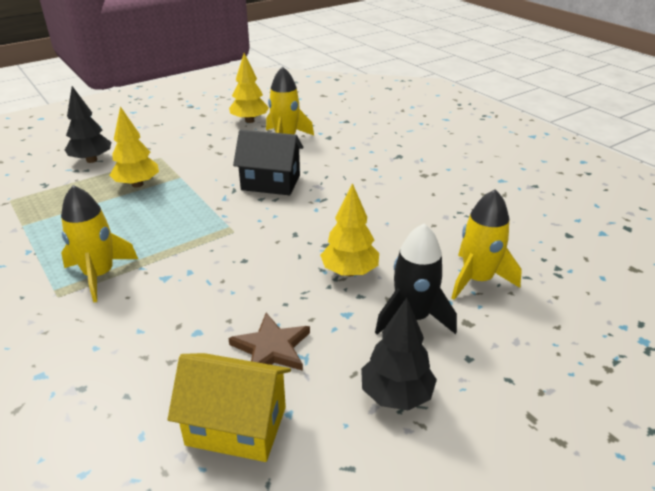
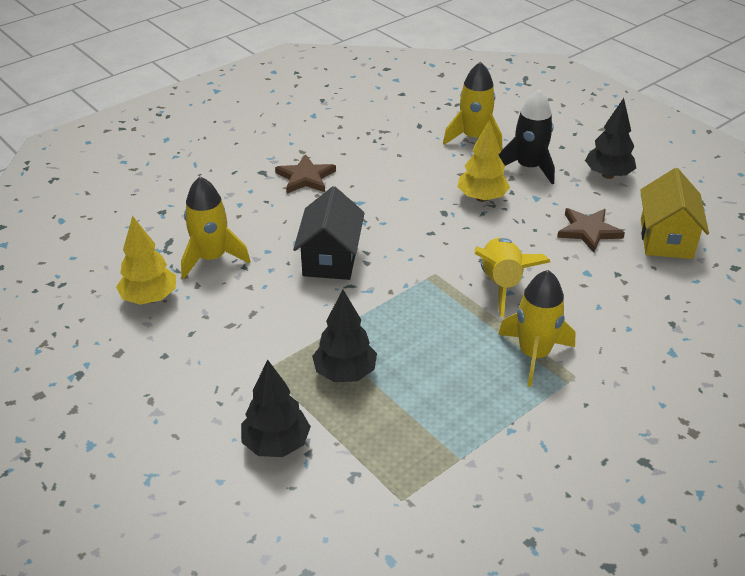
camera: 95 degrees left, 5 degrees up
yellow tree [110,106,159,188] -> black tree [312,290,377,382]
none -> brown star [275,154,336,193]
none -> yellow rocket [474,238,550,317]

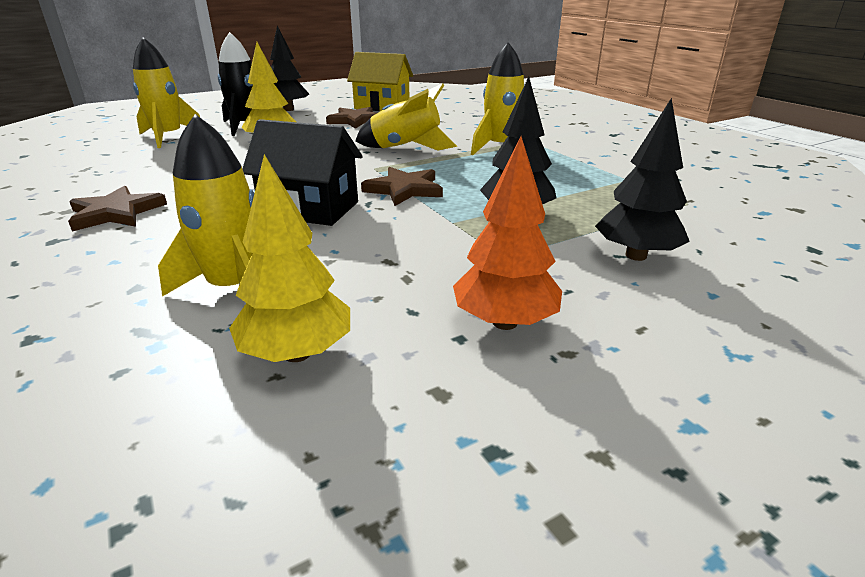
camera: 80 degrees left, 10 degrees down
none -> brown star [361,167,443,206]
none -> orange tree [453,136,562,330]

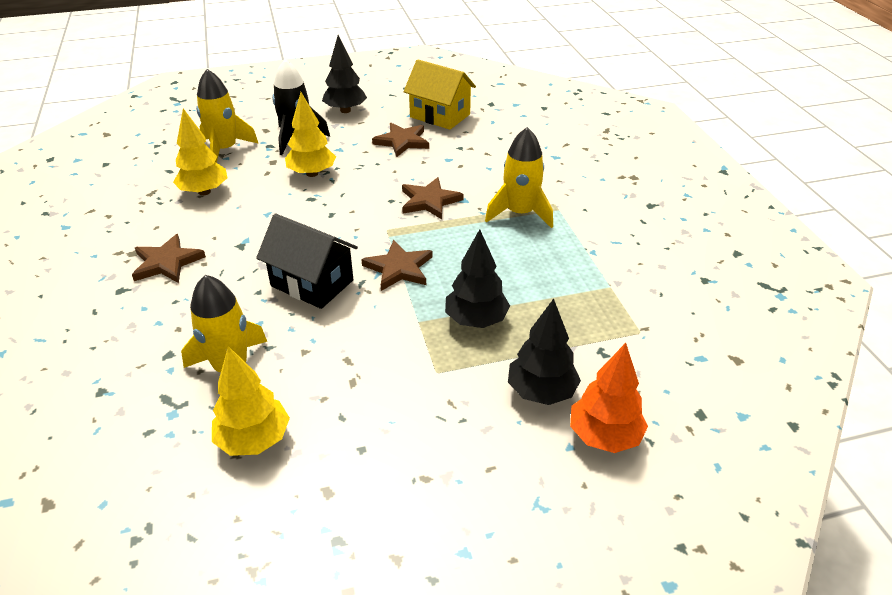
camera: 15 degrees right, 10 degrees up
yellow rocket [355,83,457,151] -> brown star [402,177,463,219]
orange tree [453,136,562,330] -> orange tree moved to [570,343,648,453]
none -> yellow tree [173,108,227,195]

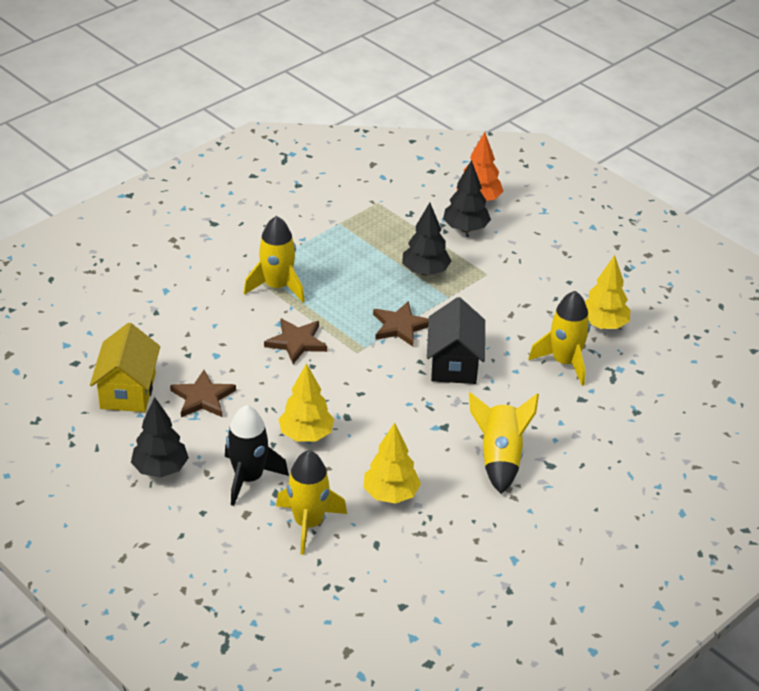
camera: 120 degrees left, 0 degrees up
brown star [132,234,206,283] -> yellow rocket [469,392,539,494]

